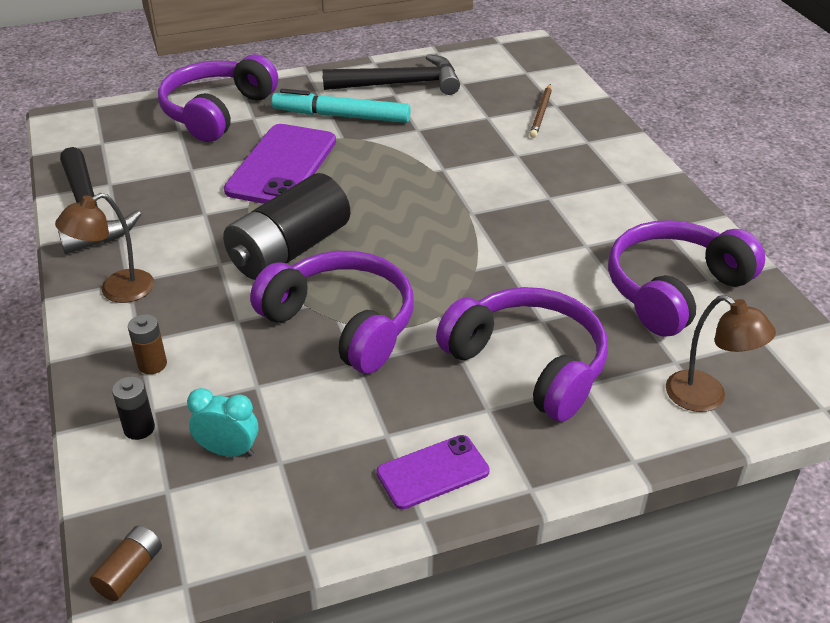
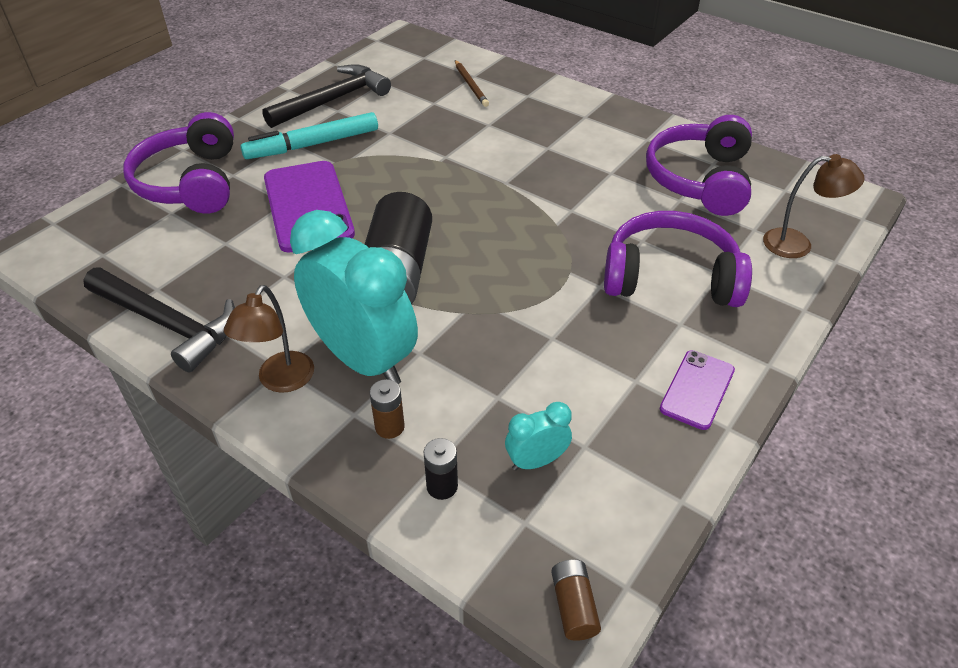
camera: 35 degrees left, 5 degrees up
purple headphones [250,251,414,373] -> none
none -> turquoise clock [290,210,418,384]

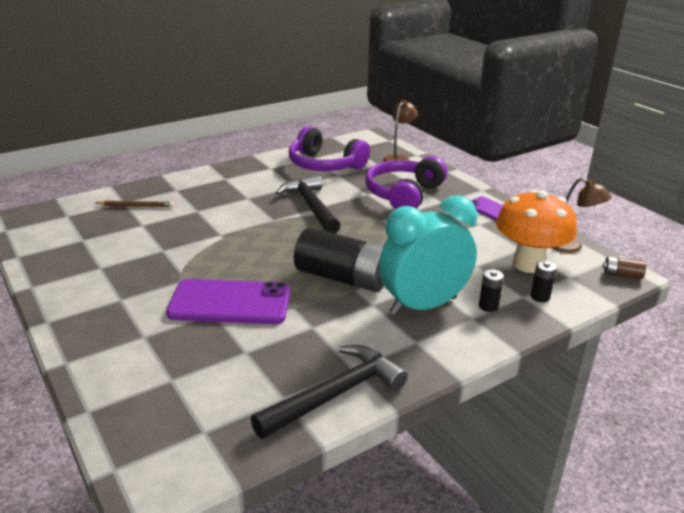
camera: 70 degrees left, 15 degrees down
purple headphones [123,112,234,214] -> none
brown lamp [224,285,314,393] -> brown lamp moved to [553,178,612,253]
turquoise marker [240,112,378,159] -> none
black hammer [262,64,391,128] -> black hammer moved to [276,175,341,234]
brown battery [370,379,405,439] -> black battery [479,269,504,312]
turquoise clock [505,402,572,470] -> orange mushroom [496,189,577,273]

